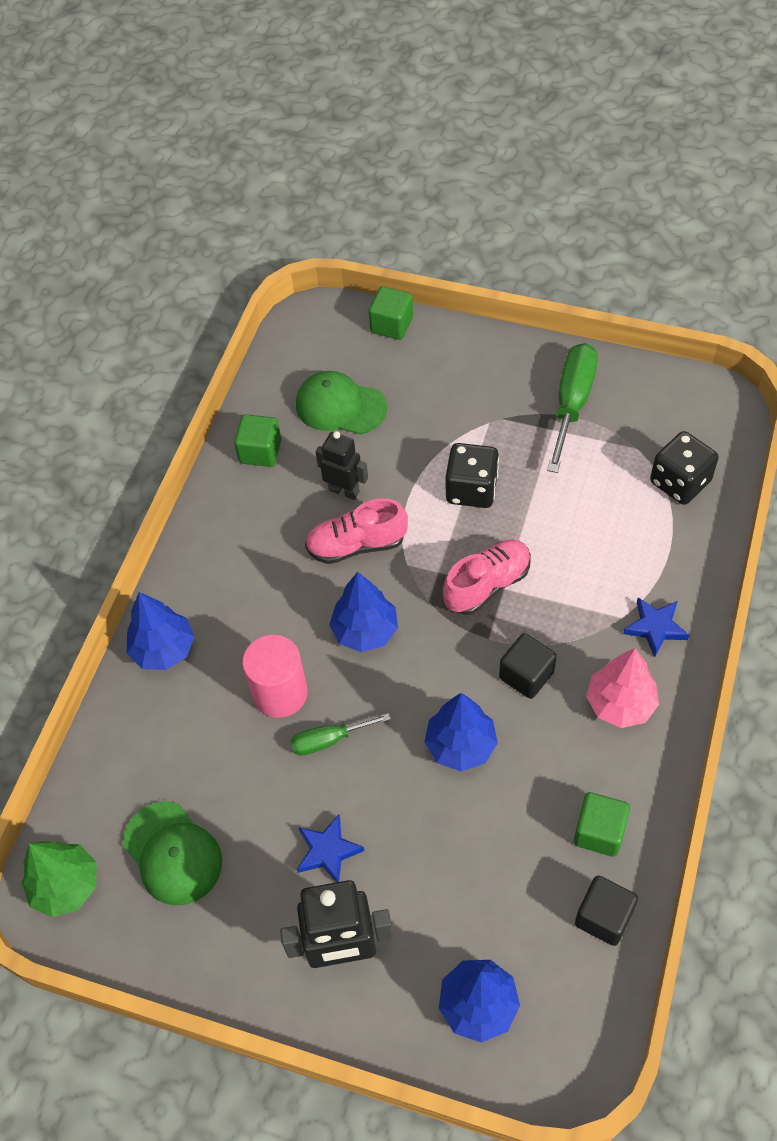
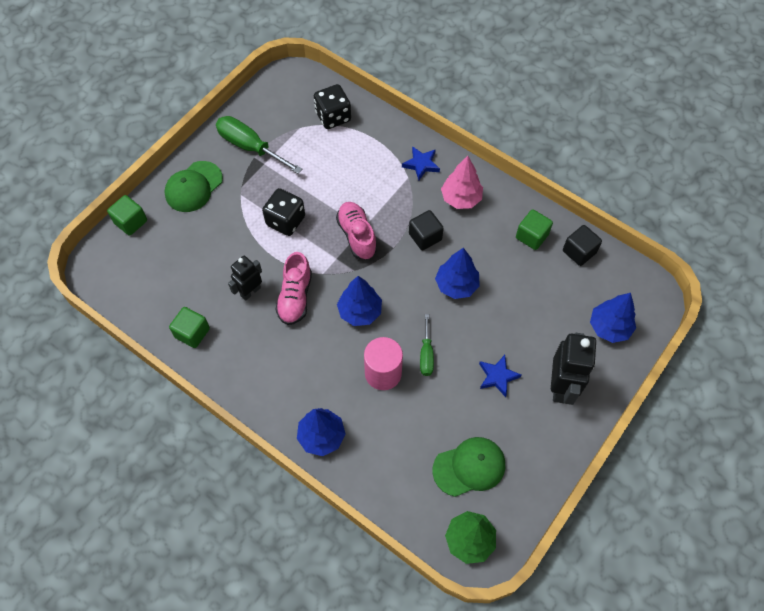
camera: 75 degrees left, 5 degrees up
green cap [296,371,387,435] -> green cap moved to [164,161,223,212]

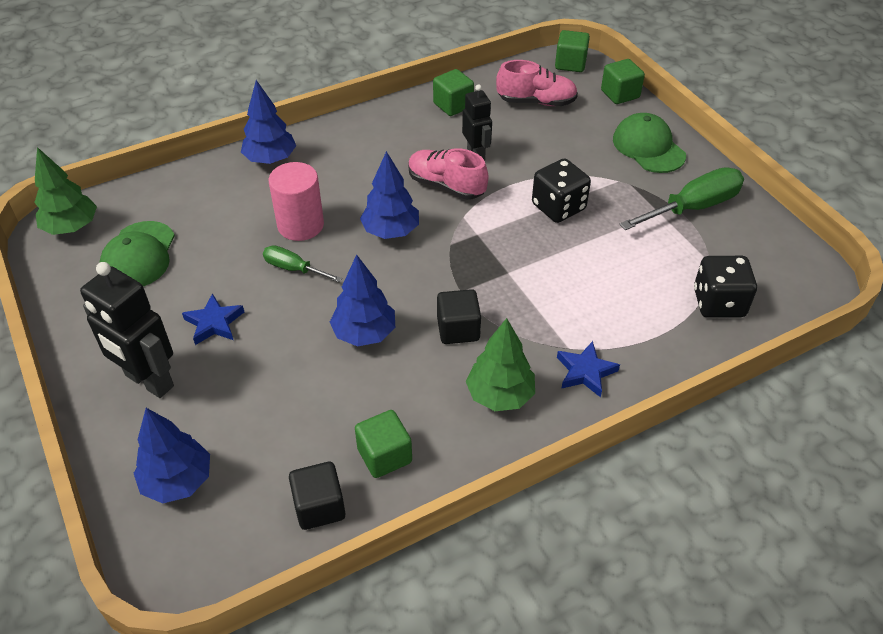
camera: 115 degrees right, 15 degrees down
pink shoe [336,202,377,259] -> pink shoe moved to [496,60,578,106]
pink tree [441,156,483,209] -> green tree [466,318,535,411]
none -> green cube [555,30,590,72]

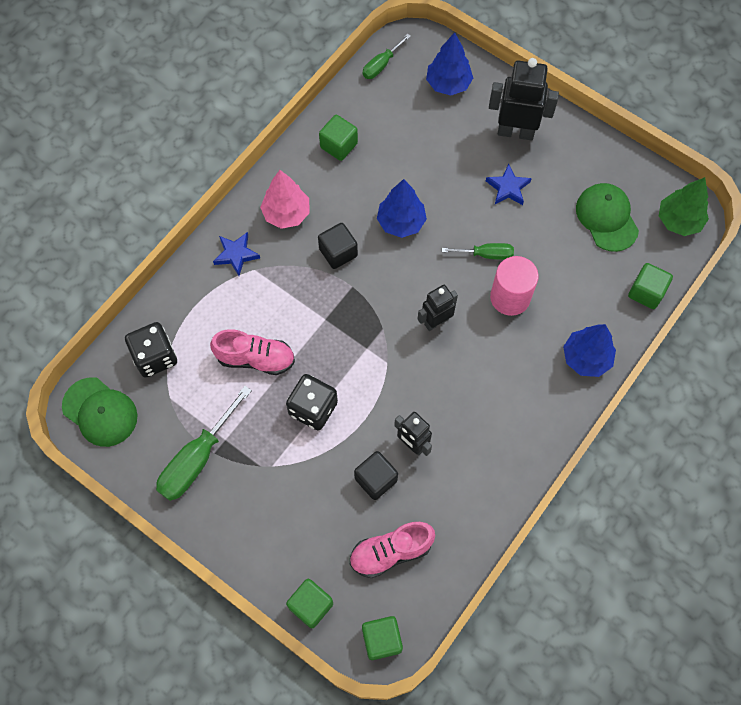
camera: 155 degrees right, 20 degrees up
black cube [289,462,345,530] -> black cube moved to [354,451,398,500]
blue tree [360,151,419,239] -> black robot [418,285,458,331]
pink shoe [408,148,488,200] -> pink shoe moved to [210,329,295,375]
green cube [433,69,474,116] -> green cube moved to [628,263,673,309]
green tree [466,318,535,411] -> pink tree [260,170,310,229]
green cap [613,113,686,173] -> green cap moved to [62,377,137,447]
none -> green screwdriver [363,34,411,79]

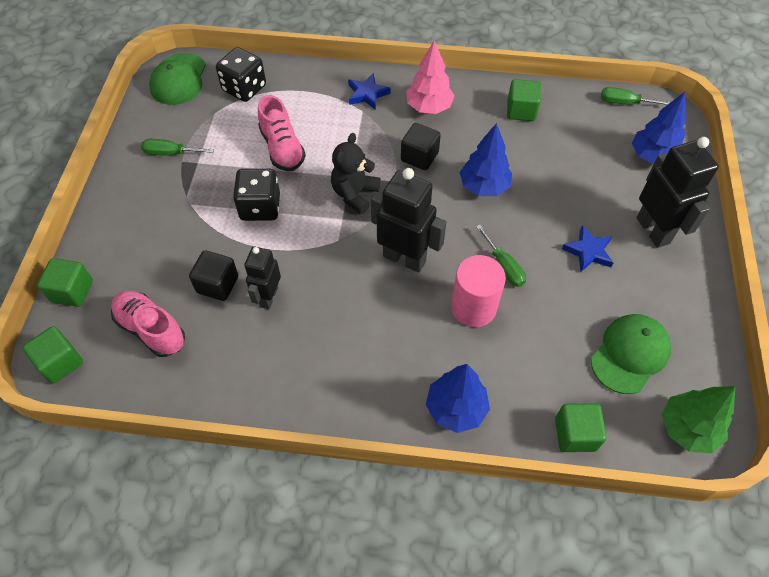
camera: 60 degrees right, 10 degrees down
green screwdriver [156,386,252,501] -> green screwdriver [141,139,214,155], size x0.57
black robot [418,285,458,331] -> black robot [371,168,446,273], size x1.61
none -> black teddy bear [331,133,381,214]

